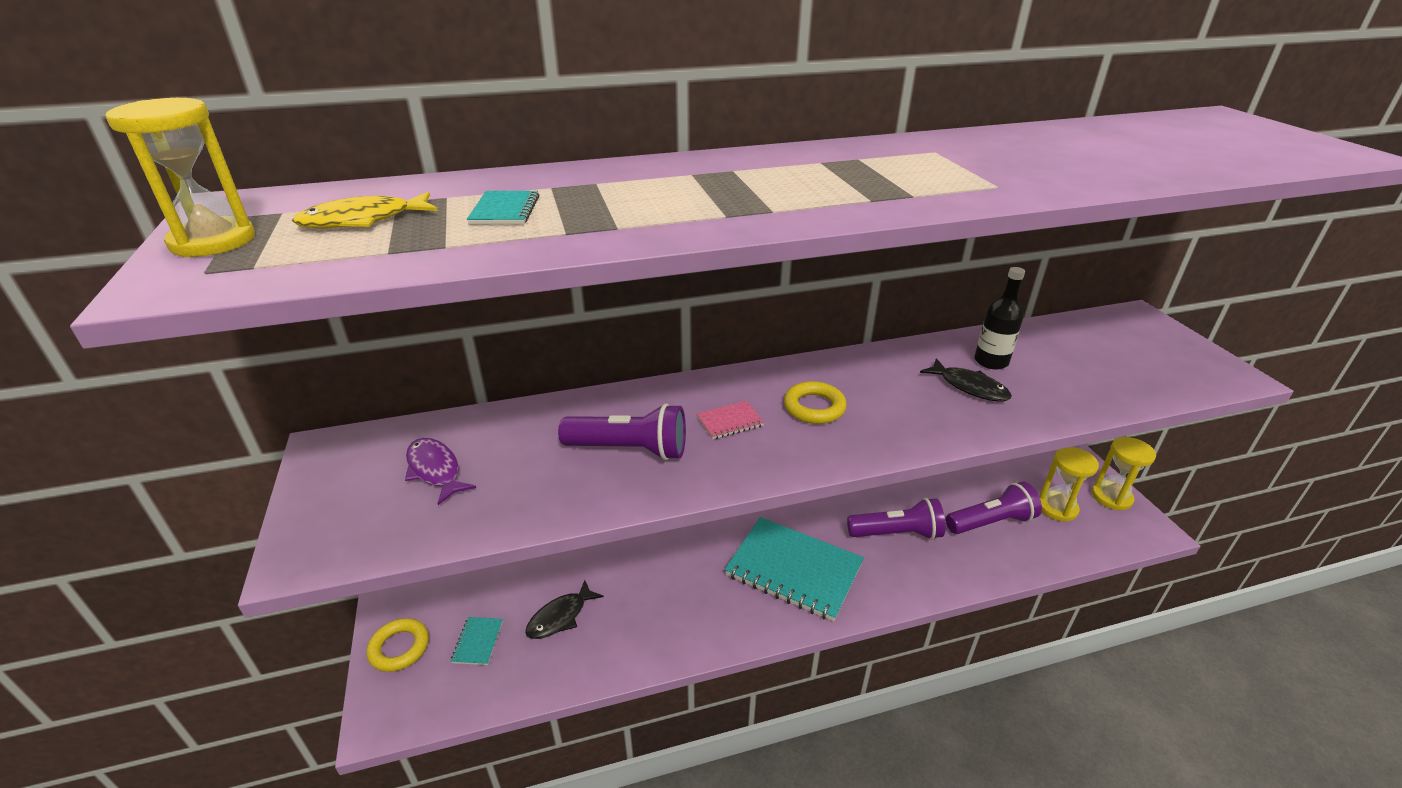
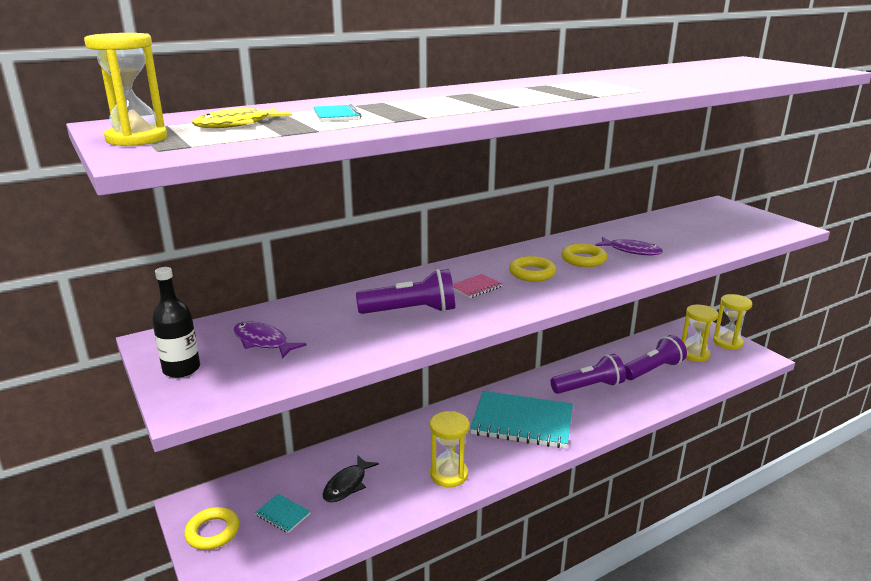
camera: 15 degrees left, 10 degrees down
turquoise notebook [451,617,503,665] -> turquoise notebook turned 45 degrees counterclockwise [255,494,311,533]
black fish [920,358,1012,402] -> purple fish [595,237,663,255]
black bottle [975,267,1025,370] -> black bottle moved to [152,267,200,378]
none -> yellow hourglass [430,411,469,487]
none -> yellow ring [561,243,607,267]

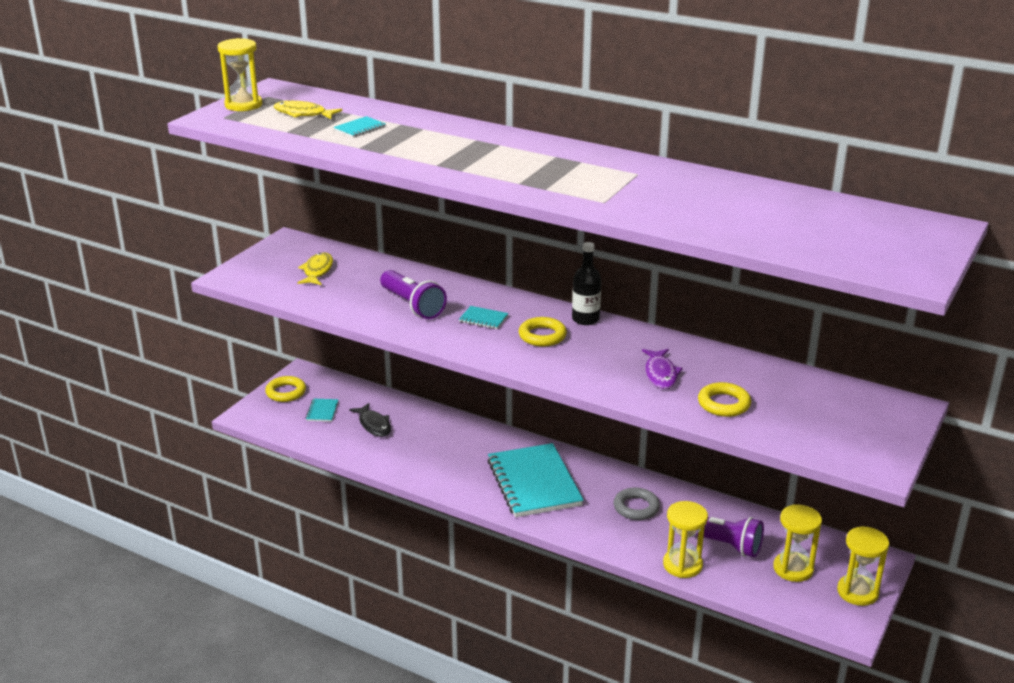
camera: 60 degrees right, 5 degrees up
black bottle [152,267,200,378] -> black bottle moved to [572,242,601,325]
purple fish [233,322,306,359] -> yellow fish [297,252,333,285]
black fish [323,456,379,502] -> black fish turned 120 degrees counterclockwise [349,403,391,437]
yellow hourglass [430,411,469,487] -> yellow hourglass moved to [663,501,708,578]
pink notebook [453,274,502,298] -> turquoise notebook [459,306,509,329]
purple flashlight [551,354,626,394] -> grey ring [614,487,660,520]
yellow ring [561,243,607,267] -> yellow ring moved to [698,382,751,417]

